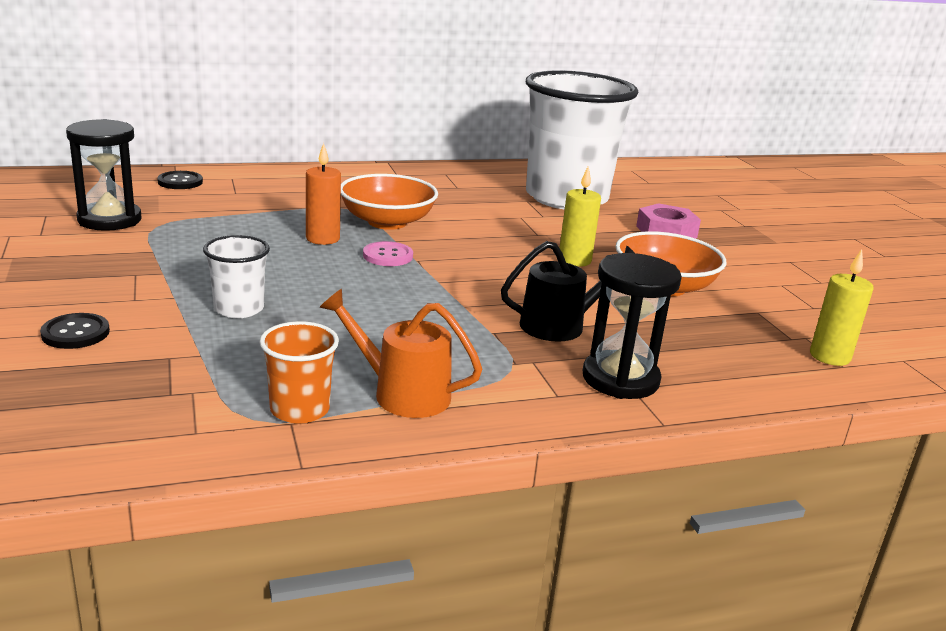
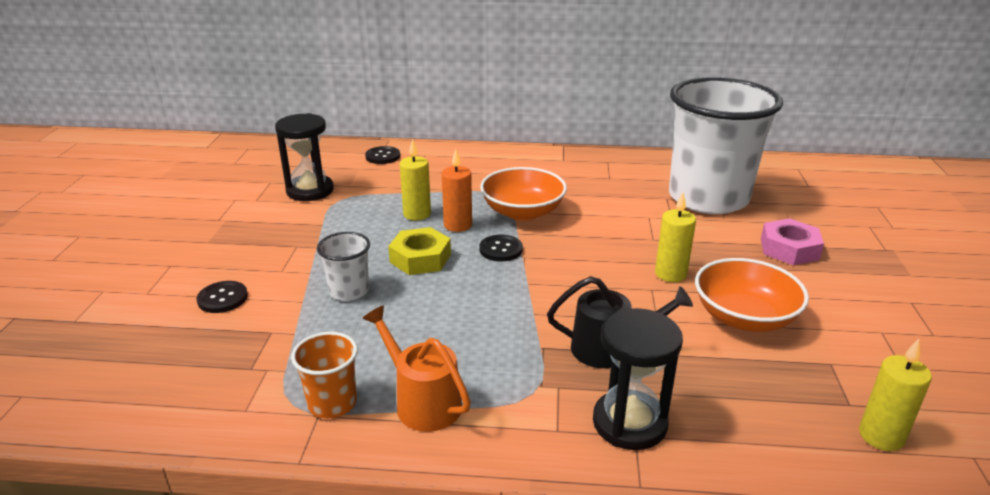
camera: 25 degrees right, 5 degrees up
pink button [363,241,413,266] -> black button [479,235,523,261]
none -> yellow nut [388,227,451,275]
none -> yellow candle [400,139,431,221]

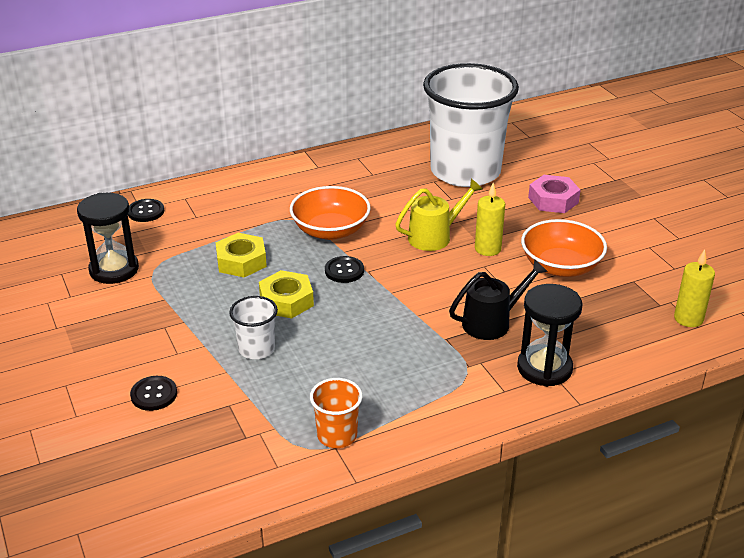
camera: 30 degrees left, 5 degrees up
orange watering can [362,306,471,432] -> none
yellow candle [400,139,431,221] -> yellow nut [216,233,267,277]
orange candle [442,149,472,232] -> none
none -> yellow watering can [395,179,483,251]

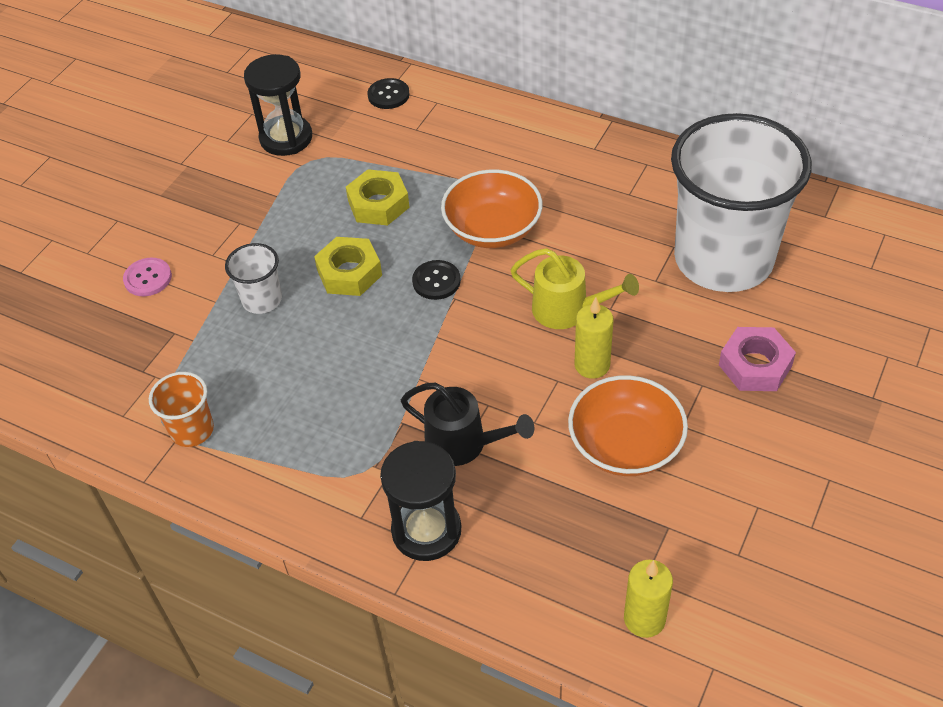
camera: 55 degrees right, 15 degrees up
black button [130,376,177,411] -> pink button [123,258,172,296]

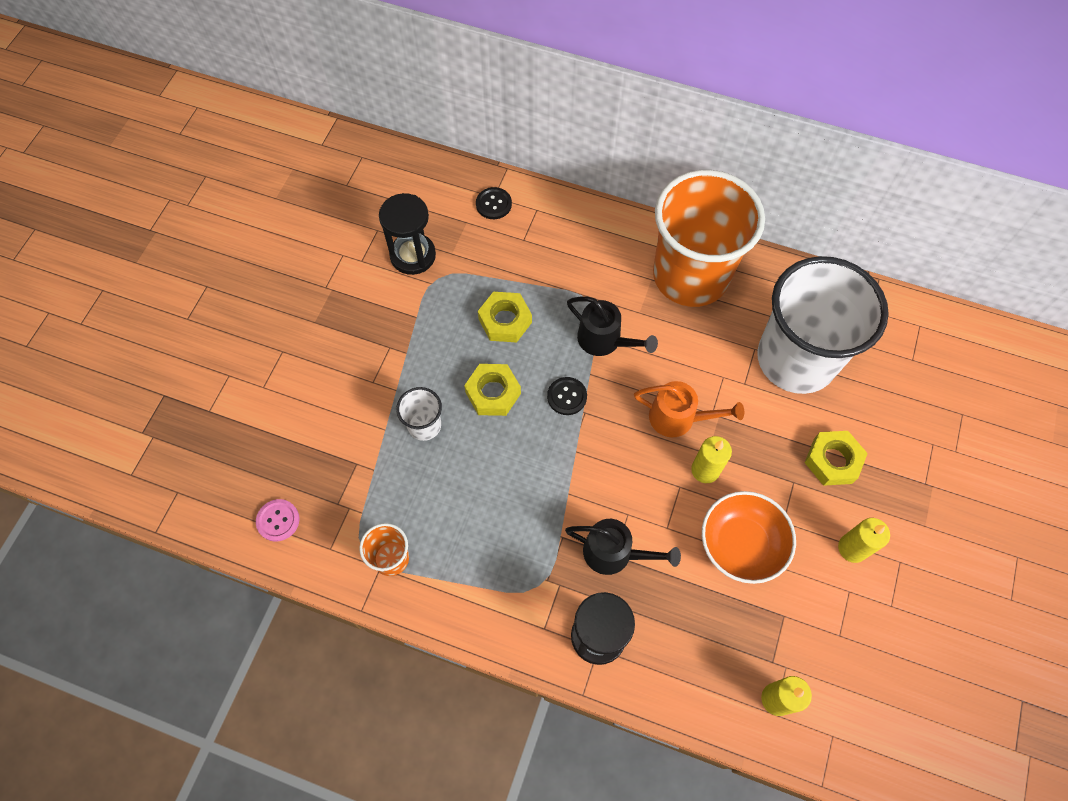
camera: 10 degrees left, 15 degrees up
pink button [123,258,172,296] -> pink button moved to [256,499,300,542]
orange bowl [441,170,542,248] -> black watering can [567,297,658,356]
yellow watering can [511,248,639,329] -> orange watering can [634,381,744,437]
pink nut [719,327,796,391] -> yellow nut [804,431,868,486]
none -> orange cup [653,170,765,307]
none -> yellow candle [838,518,890,563]

